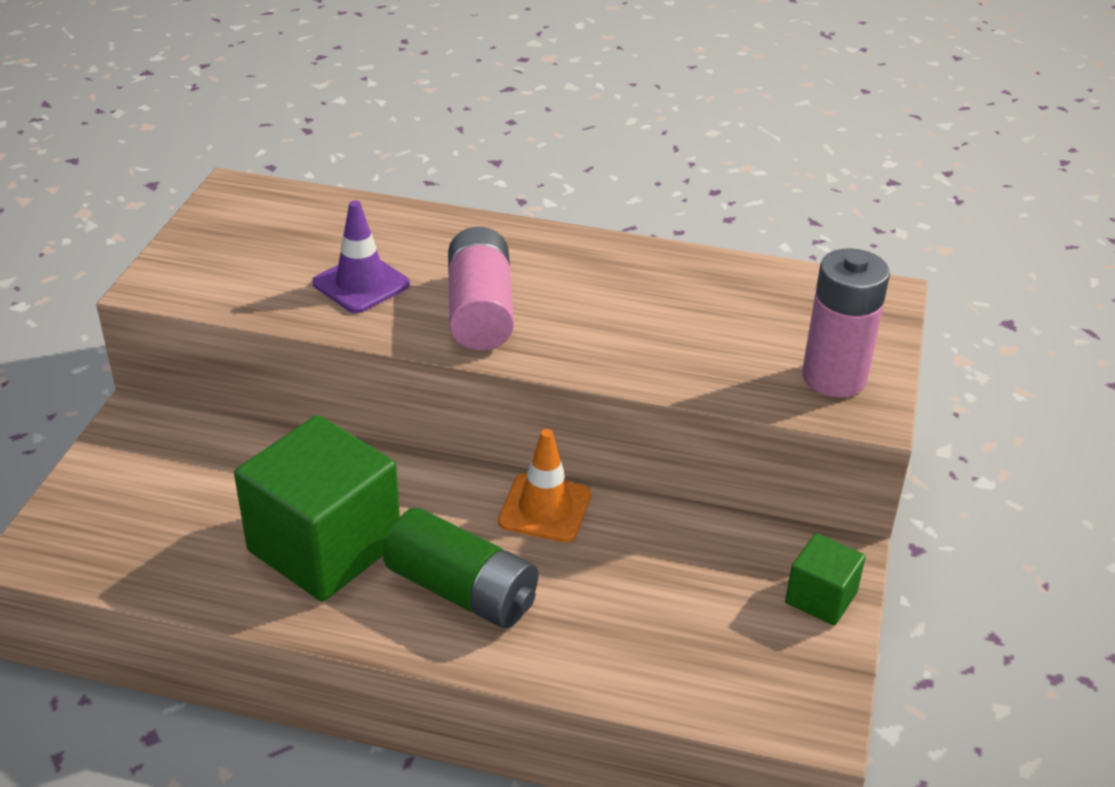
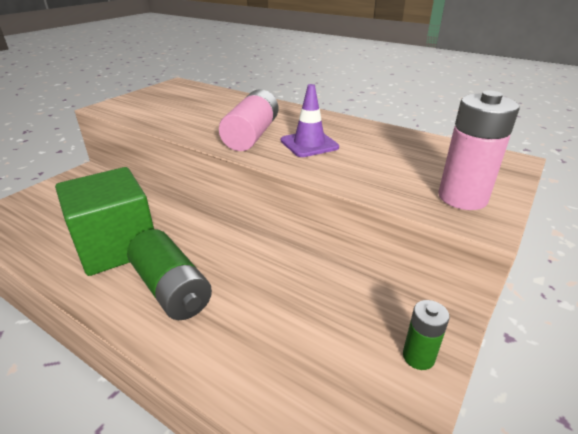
camera: 20 degrees right, 5 degrees down
purple traffic cone [312,200,410,313] -> purple traffic cone moved to [281,84,339,157]
orange traffic cone [498,429,591,542] -> none
green cube [785,533,866,625] -> green battery [403,300,450,370]

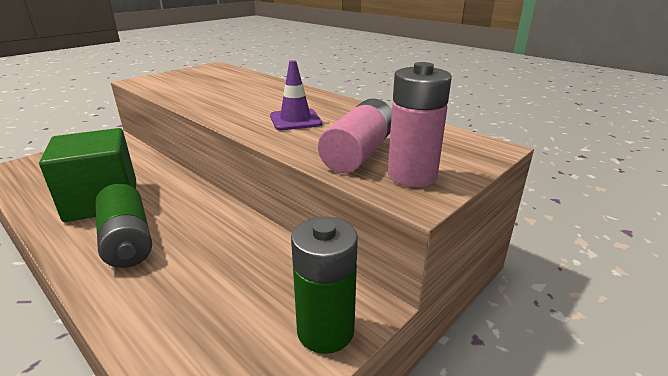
camera: 10 degrees right, 5 degrees down
pink battery [219,89,278,151] -> pink battery moved to [318,98,392,173]
green battery [403,300,450,370] -> green battery [291,217,358,354], size x1.73

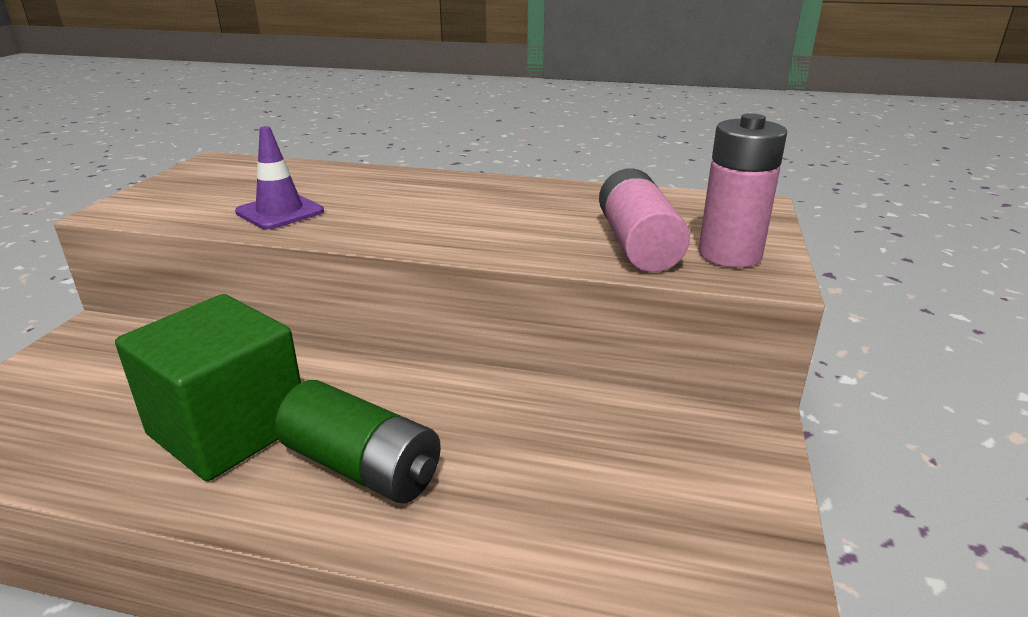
camera: 30 degrees left, 0 degrees up
purple traffic cone [270,60,322,130] -> purple traffic cone moved to [235,126,324,230]
green battery [291,217,358,354] -> none

